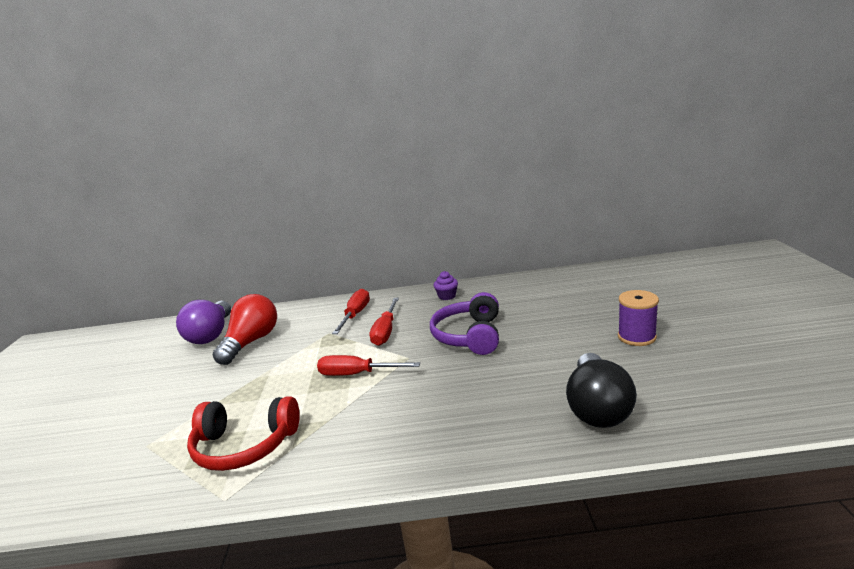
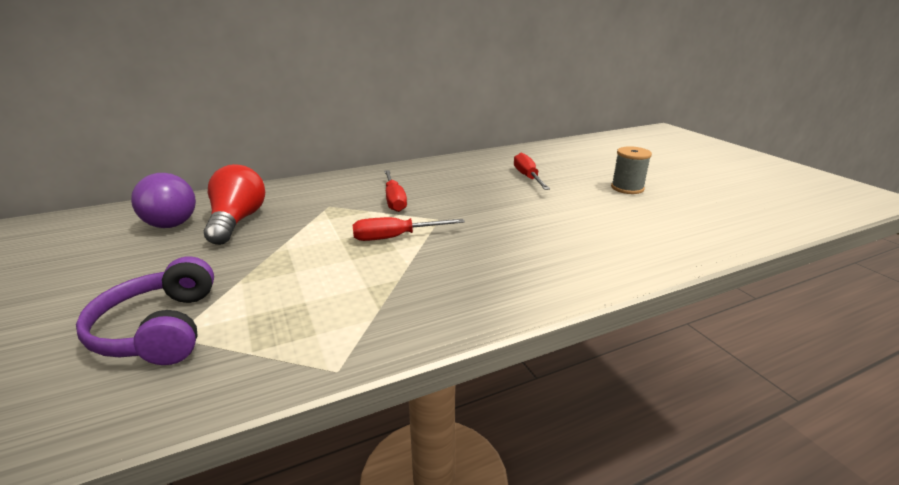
camera: 25 degrees left, 5 degrees up
red headphones [187,396,300,471] -> none
red screwdriver [332,289,370,334] -> red screwdriver moved to [514,153,550,190]
purple headphones [430,292,499,355] -> purple headphones moved to [76,256,214,365]
purple cupcake [433,271,458,300] -> none
black light bulb [566,353,637,428] -> none
purple spool [618,290,659,346] -> grey spool [611,146,652,194]

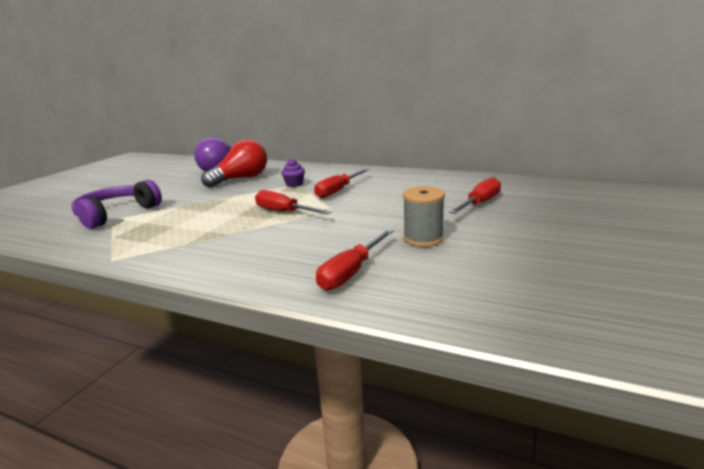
camera: 50 degrees right, 5 degrees down
grey spool [611,146,652,194] -> grey spool moved to [403,186,445,247]
none -> purple cupcake [281,158,305,187]
none -> red screwdriver [316,229,393,290]

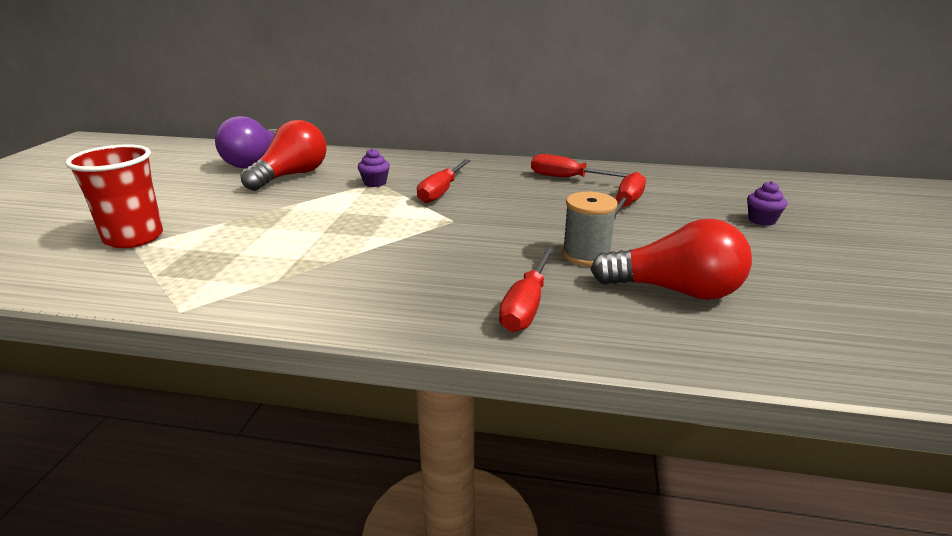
camera: 15 degrees left, 5 degrees up
purple headphones [71,180,162,229] -> red cup [65,144,163,248]
red screwdriver [255,190,331,214] -> red screwdriver moved to [531,154,629,177]
none -> red light bulb [591,218,752,300]
none -> purple cupcake [747,181,787,226]

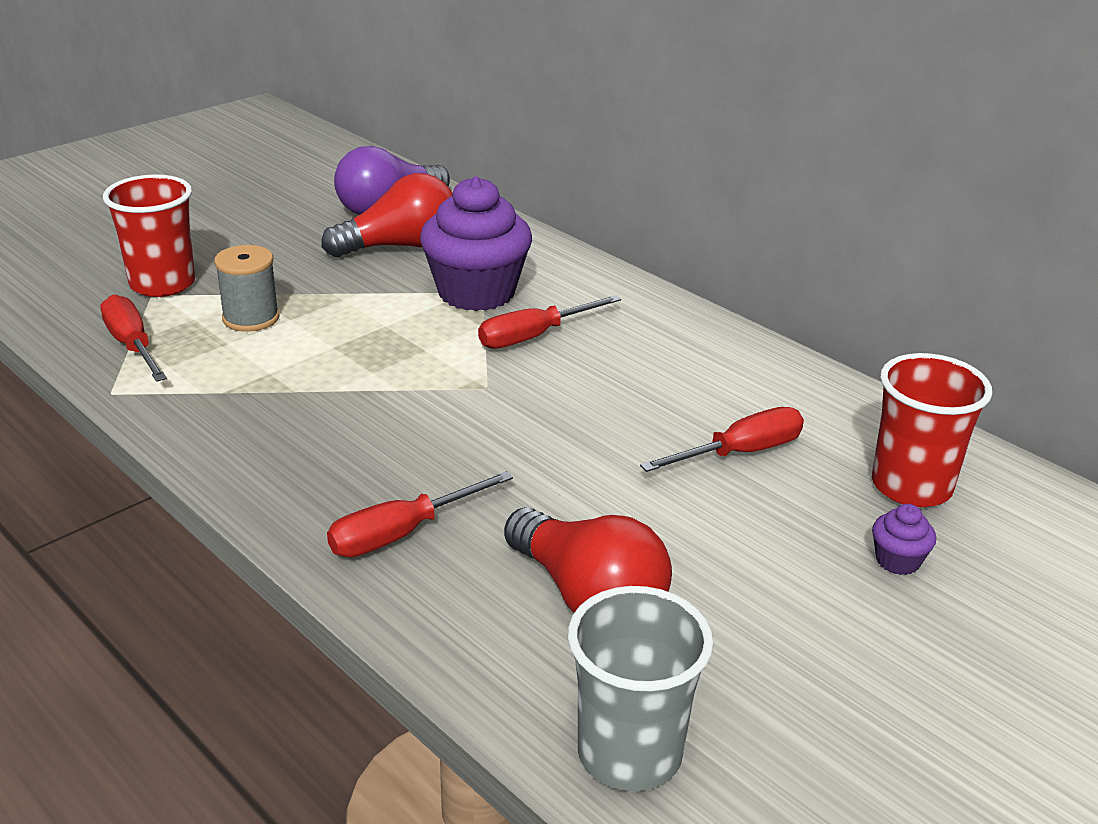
camera: 35 degrees right, 5 degrees up
purple cupcake [358,148,390,187] -> purple cupcake [420,176,532,311], size x2.40
red screwdriver [531,154,629,177] -> red screwdriver moved to [100,294,167,382]
grey spool [562,192,618,266] -> grey spool moved to [214,245,279,332]
none -> grey cup [568,586,714,791]
none -> red cup [872,353,992,507]

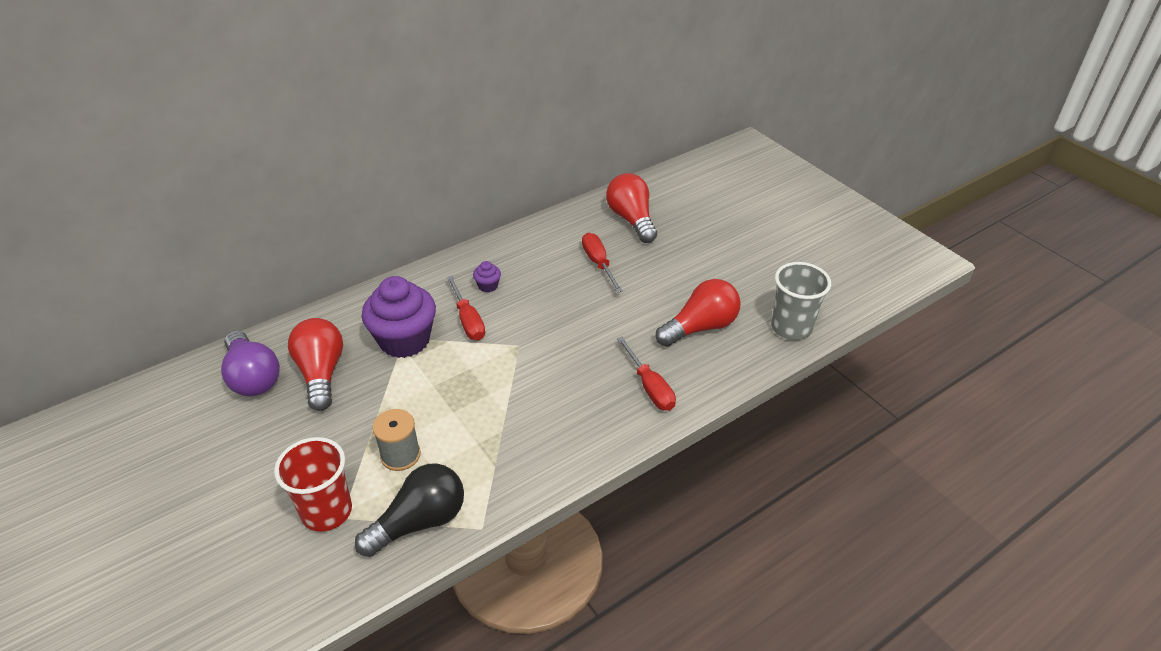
camera: 80 degrees left, 10 degrees up
red screwdriver [100,294,167,382] -> black light bulb [355,463,464,557]
red cup [872,353,992,507] -> red light bulb [606,173,657,243]
purple cupcake [872,504,936,575] -> purple cupcake moved to [473,261,501,293]

